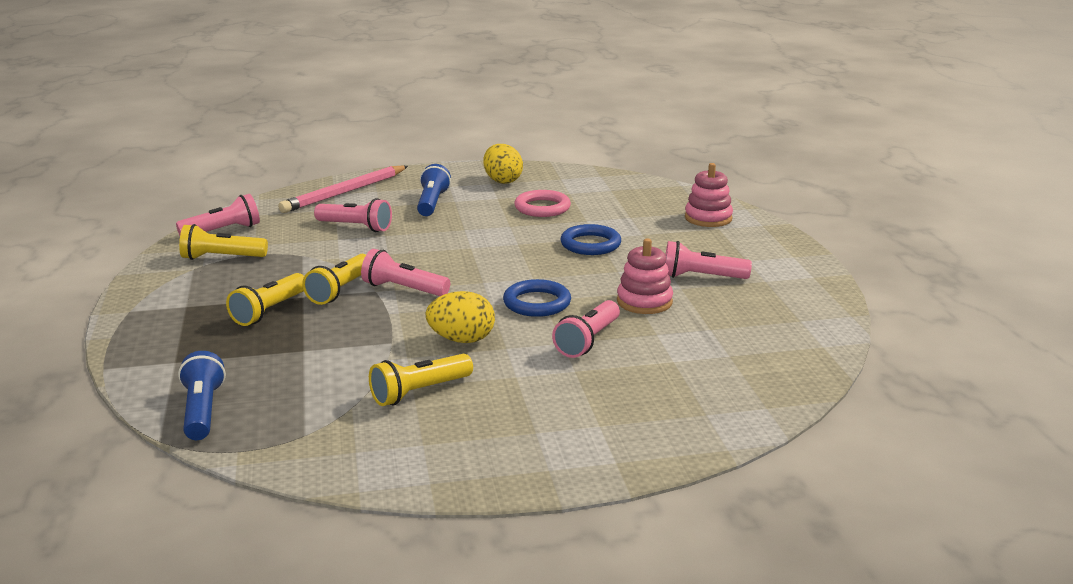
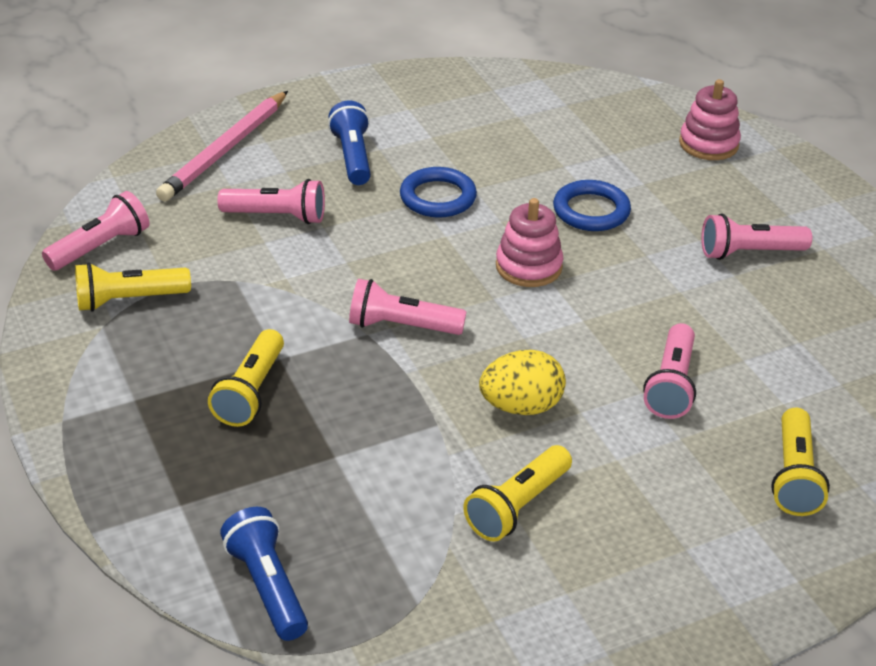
camera: 15 degrees left, 15 degrees up
yellow flashlight [302,254,366,305] -> yellow flashlight moved to [771,408,830,516]
yellow egg [483,144,523,184] -> none
blue ring [503,279,571,317] -> blue ring moved to [400,167,477,218]
pink ring [514,190,571,217] -> none
pink stacking toy [617,238,673,314] -> pink stacking toy moved to [496,198,563,287]

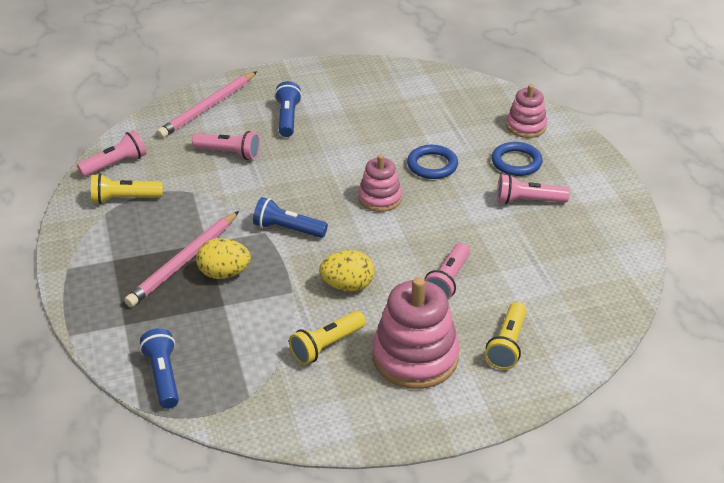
camera: 10 degrees right, 0 degrees up
yellow flashlight [208,329,284,427] -> pink pencil [124,211,239,307]
pink flashlight [349,279,466,335] -> blue flashlight [253,197,328,238]
blue ring [400,167,477,218] -> blue ring moved to [491,142,543,176]
none -> yellow egg [196,238,251,279]
none -> pink stacking toy [372,277,459,389]

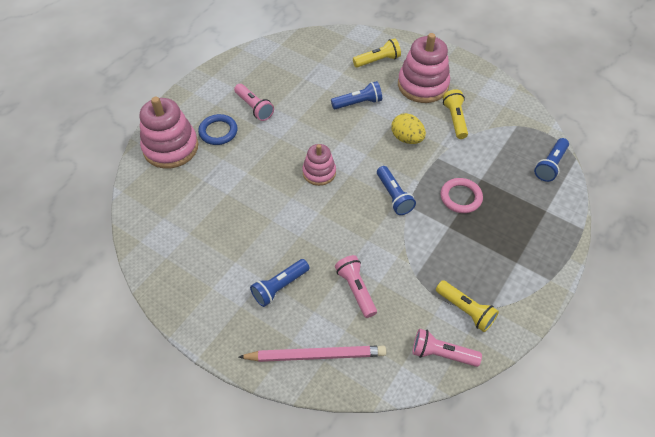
camera: 130 degrees left, 15 degrees up
pink pencil [124,211,239,307] -> none
yellow egg [196,238,251,279] -> pink ring [440,178,483,213]
yellow flashlight [289,311,366,365] -> yellow flashlight turned 105 degrees counterclockwise [443,89,468,139]
blue ring [407,145,458,179] -> none
pink flashlight [424,243,470,300] -> blue flashlight [331,81,382,109]
pink stacking toy [506,84,547,138] -> pink stacking toy [140,97,199,169], size x1.70

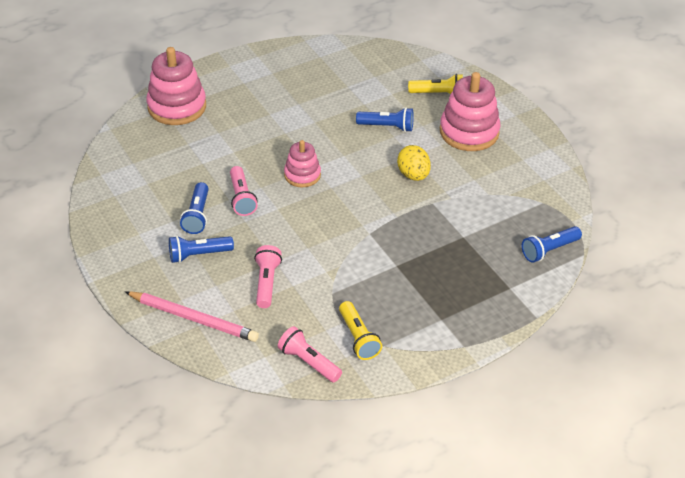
camera: 25 degrees right, 10 degrees down
blue ring [198,114,238,145] -> none
pink flashlight [234,84,274,121] -> pink flashlight moved to [230,166,258,216]
blue flashlight [377,166,416,215] -> blue flashlight moved to [180,182,209,234]
pink ring [440,178,483,213] -> none
yellow flashlight [443,89,468,139] -> none

